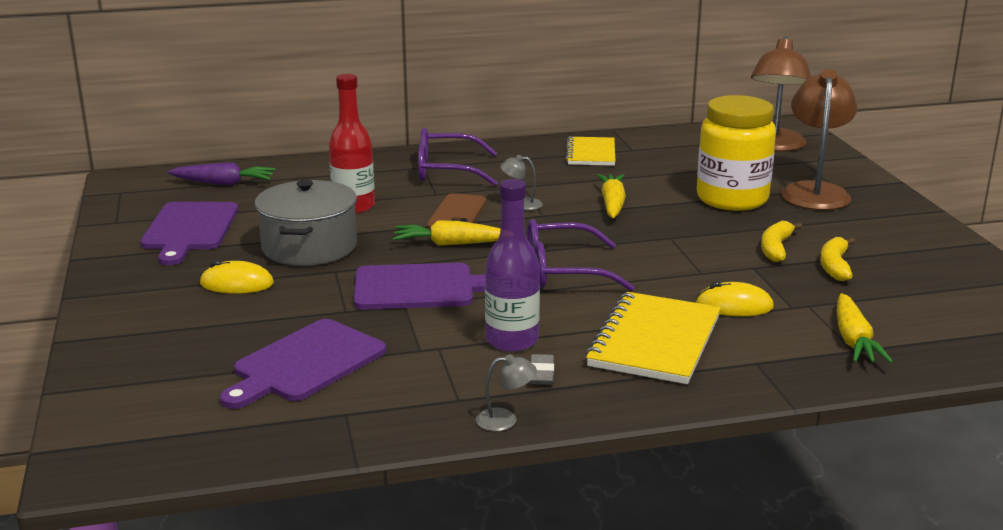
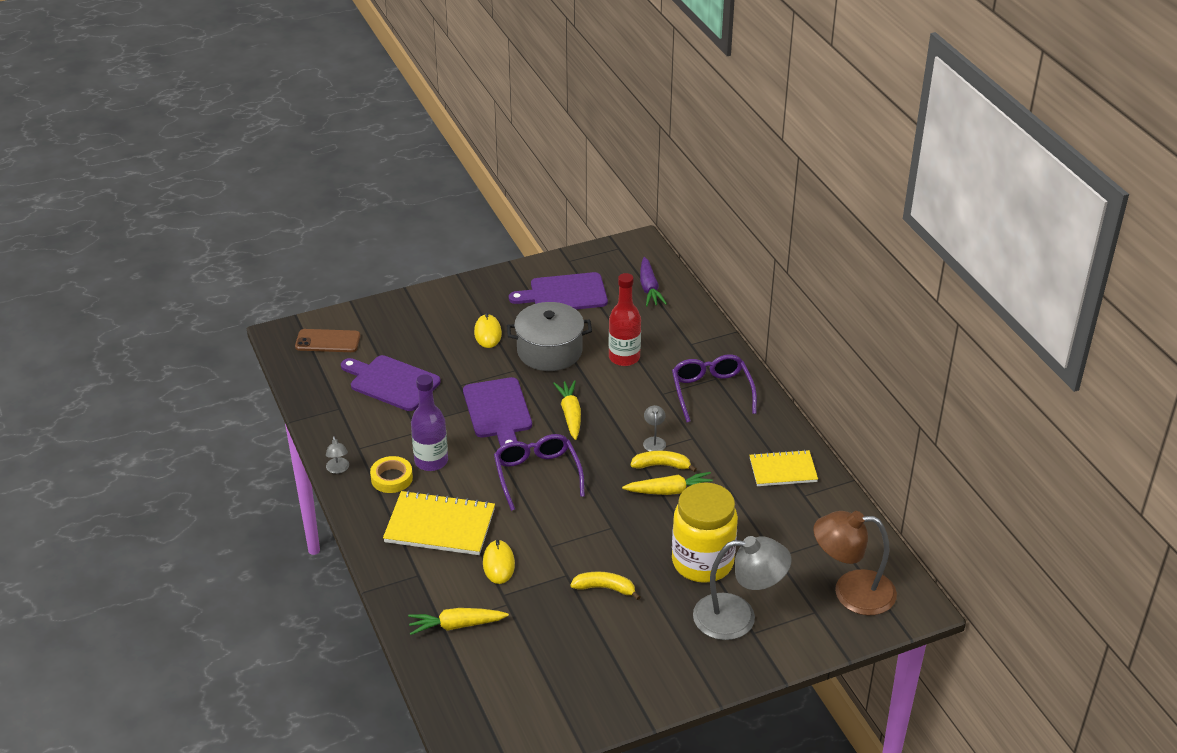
camera: 80 degrees right, 15 degrees up
brown phone [427,193,486,230] -> brown phone moved to [295,329,360,352]
grey eraser [529,354,554,385] -> yellow tape [370,456,413,493]
brown lamp [781,69,857,210] -> grey lamp [693,536,792,640]
yellow banana [820,237,855,281] -> yellow banana moved to [631,451,697,472]

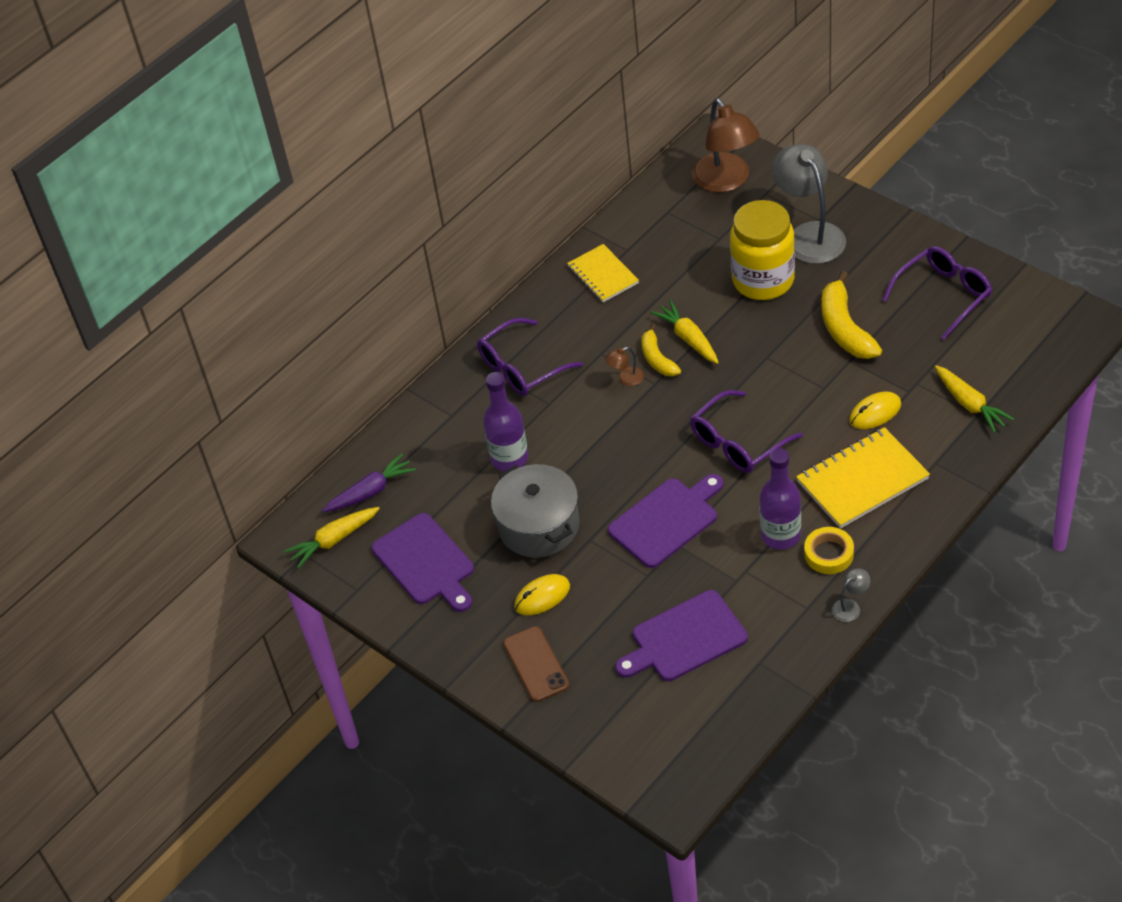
camera: 110 degrees left, 10 degrees up
brown phone [295,329,360,352] -> brown phone moved to [503,626,569,702]
purple cutting board [341,355,441,411] -> purple cutting board turned 60 degrees clockwise [615,590,748,681]
yellow notebook [383,490,495,555] -> yellow notebook turned 75 degrees clockwise [796,427,930,529]
yellow carrot [553,380,581,440] -> yellow carrot moved to [284,507,380,569]
yellow banana [570,572,640,600] -> yellow banana [822,271,882,359], size x1.63
red bottle [609,273,641,366] -> purple bottle [483,372,528,471]
grey lamp [643,405,666,451] -> brown lamp [605,347,644,386]
none -> purple glasses [882,246,992,340]

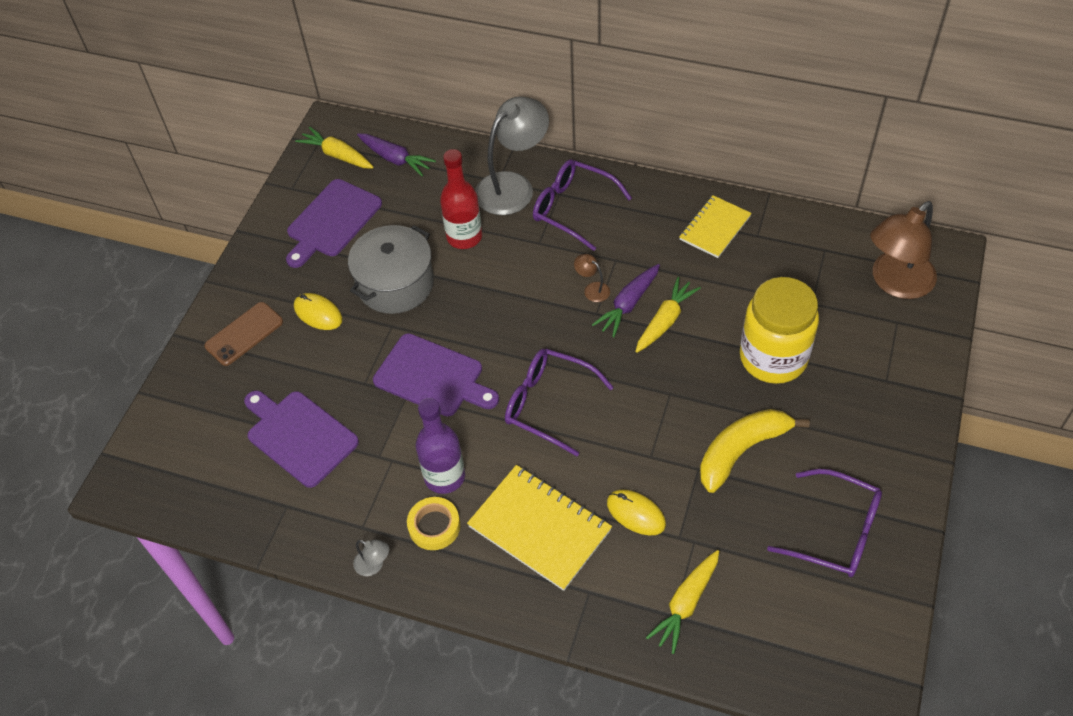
camera: 65 degrees right, 5 degrees up
purple bottle [483,372,528,471] -> red bottle [440,149,482,249]
yellow banana [641,324,681,376] -> purple carrot [592,264,660,337]
grey lamp [772,144,846,264] -> grey lamp moved to [475,96,549,215]

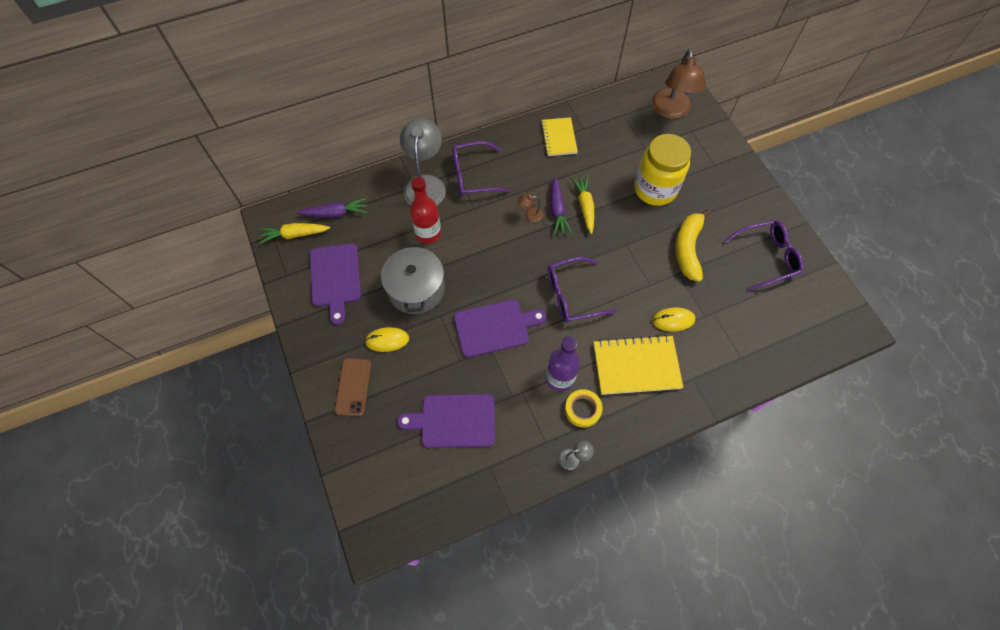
camera: 45 degrees left, 10 degrees up
yellow carrot [646,550,719,654] -> none

